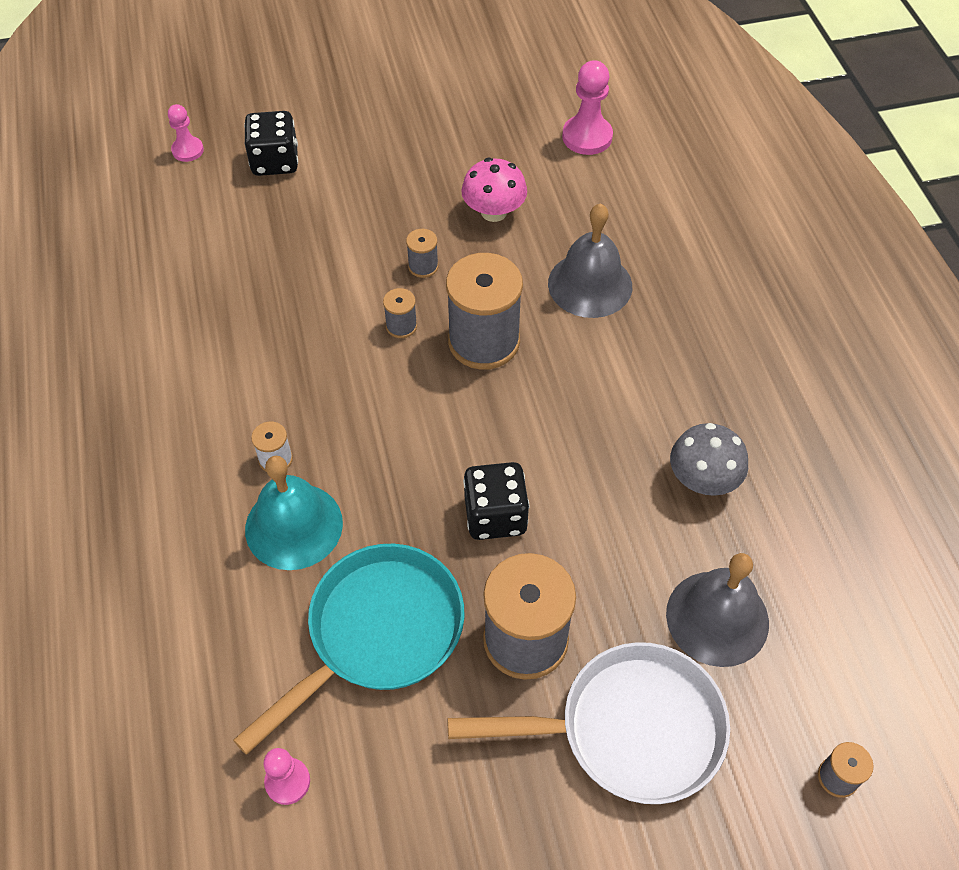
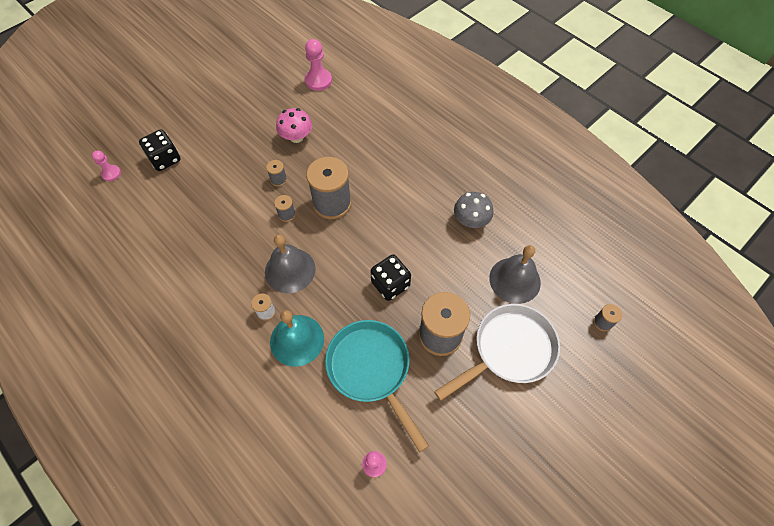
camera: 30 degrees left, 5 degrees up
turquoise pan [233,544,465,755] -> turquoise pan turned 45 degrees counterclockwise [325,320,429,452]
grey bell [548,203,632,318] -> grey bell moved to [265,235,316,293]

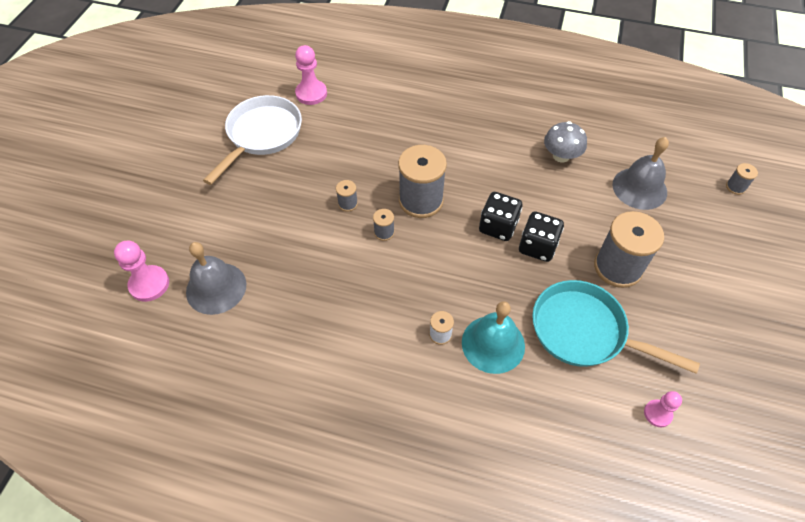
camera: 30 degrees left, 5 degrees down
pink pawn [92,151,121,181] -> pink pawn [114,240,169,302], size x1.62
black dice [139,129,181,171] -> black dice moved to [479,192,522,241]
grey bell [265,235,316,293] -> grey bell moved to [186,242,246,315]
pink mushroom [276,108,312,143] -> none
white pan [434,304,560,401] -> white pan moved to [203,95,302,185]

